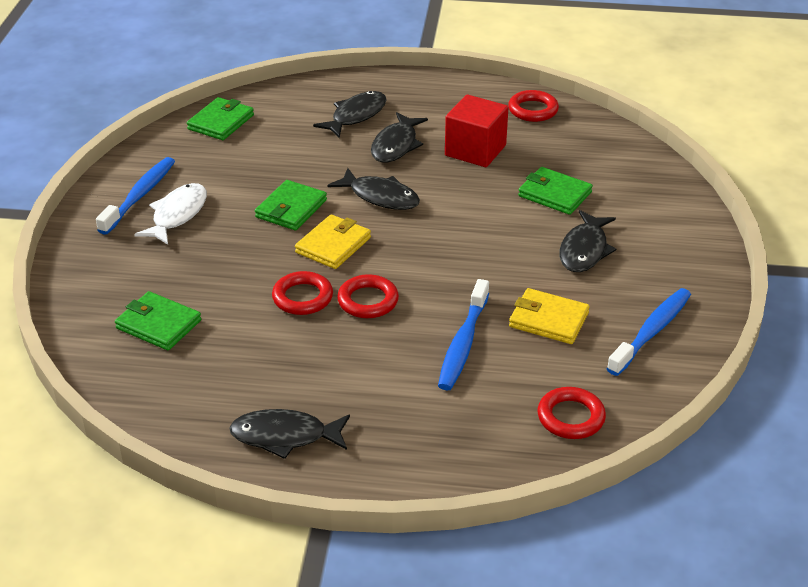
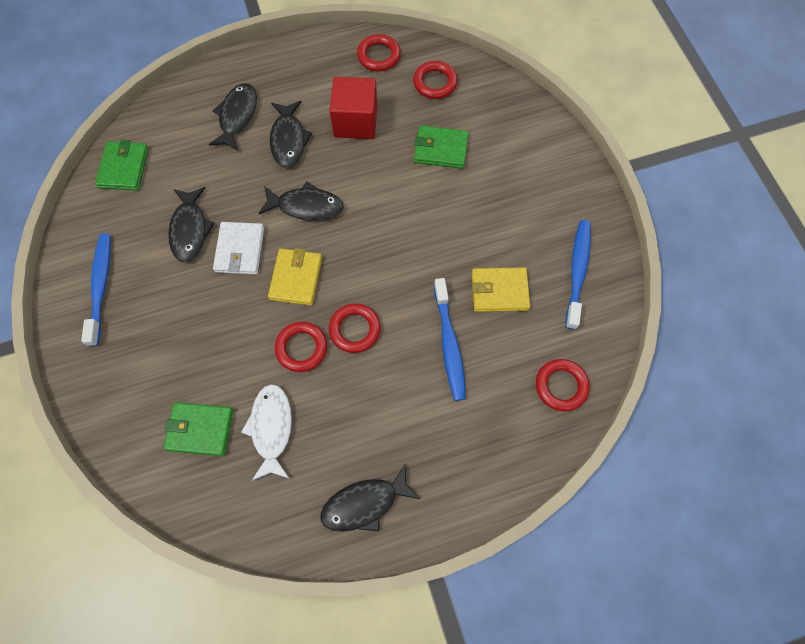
camera: 25 degrees left, 30 degrees up
white fish [134,183,207,245] -> white fish moved to [241,384,292,481]
green wallet [255,180,327,230] -> white wallet [213,222,264,275]
black fish [559,210,616,272] -> black fish moved to [168,187,215,262]
none -> red ring [413,61,458,99]

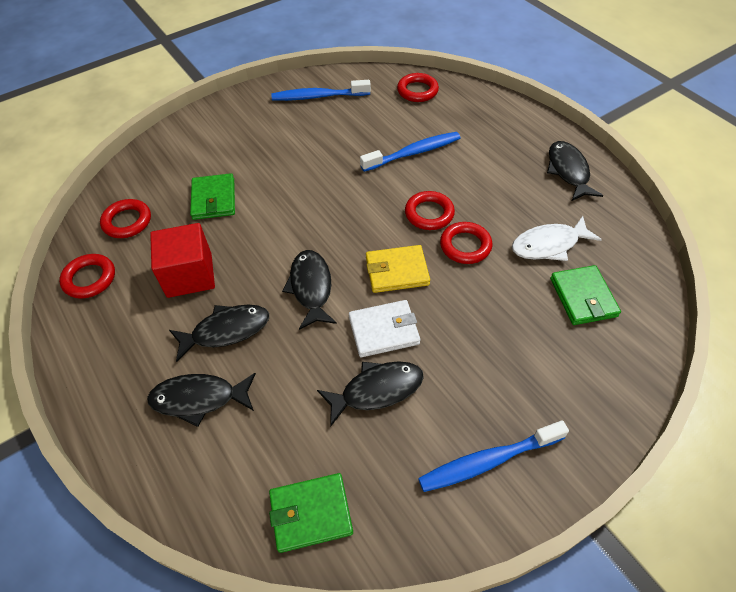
camera: 105 degrees left, 15 degrees down
black fish [320,465,420,532] -> black fish turned 150 degrees counterclockwise [547,141,603,201]
yellow wallet [472,267,530,312] -> none

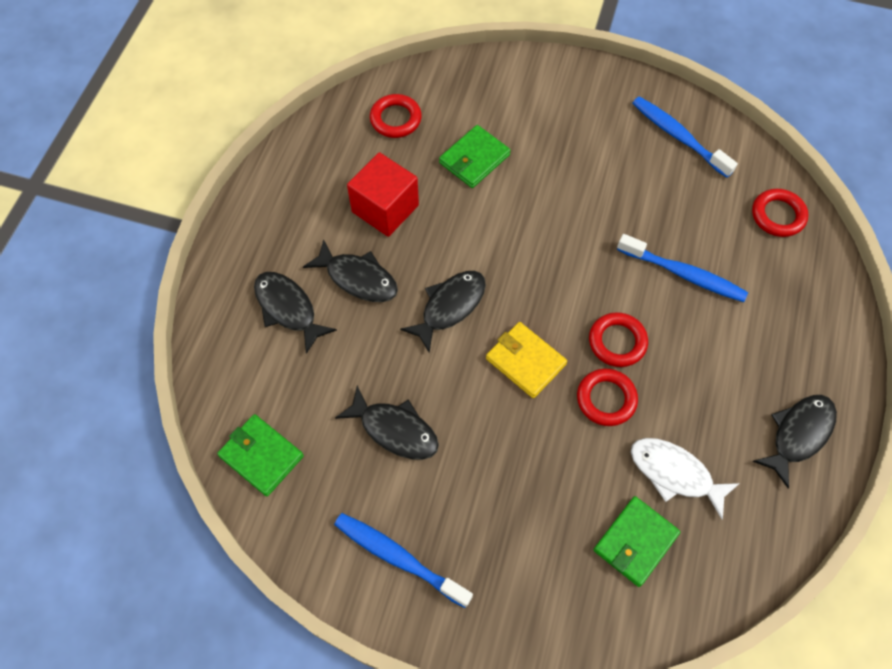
camera: 50 degrees right, 10 degrees up
red ring [59,254,115,299] -> none
white wallet [349,300,420,357] -> none

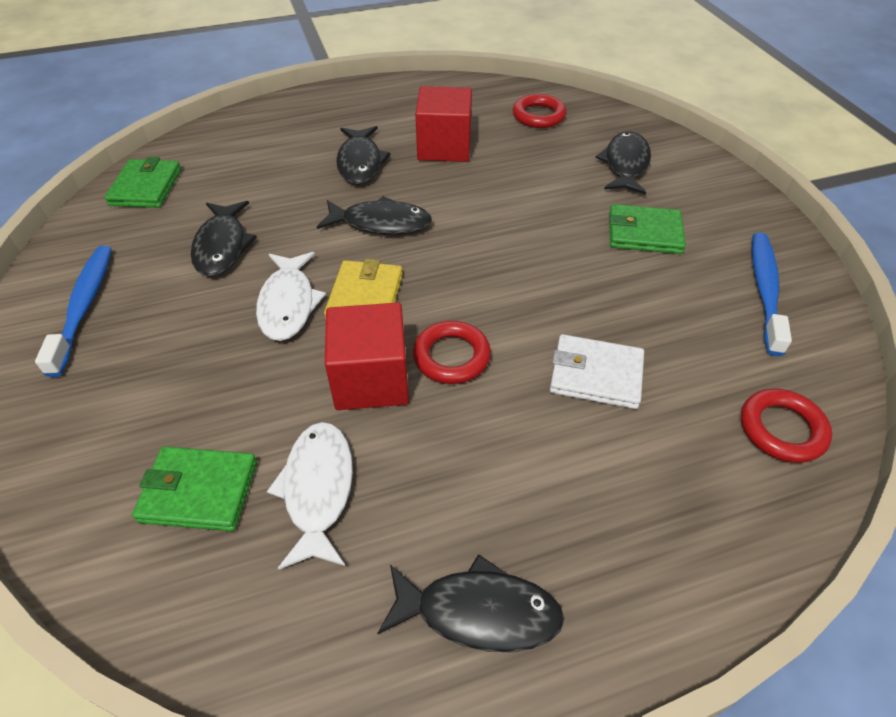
camera: 55 degrees right, 15 degrees down
black fish [254,272,337,354] -> black fish moved to [595,131,651,195]
green wallet [439,125,511,188] -> green wallet moved to [609,204,686,254]
red ring [577,369,638,426] -> red cube [325,303,409,410]
blue toothbrush [617,234,748,302] -> white wallet [550,334,644,409]
none -> white fish [256,252,326,341]

